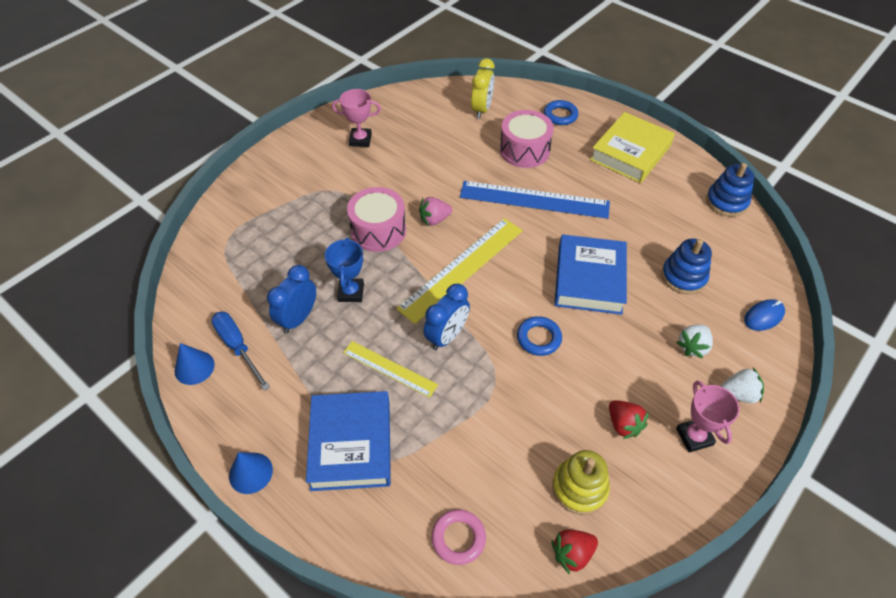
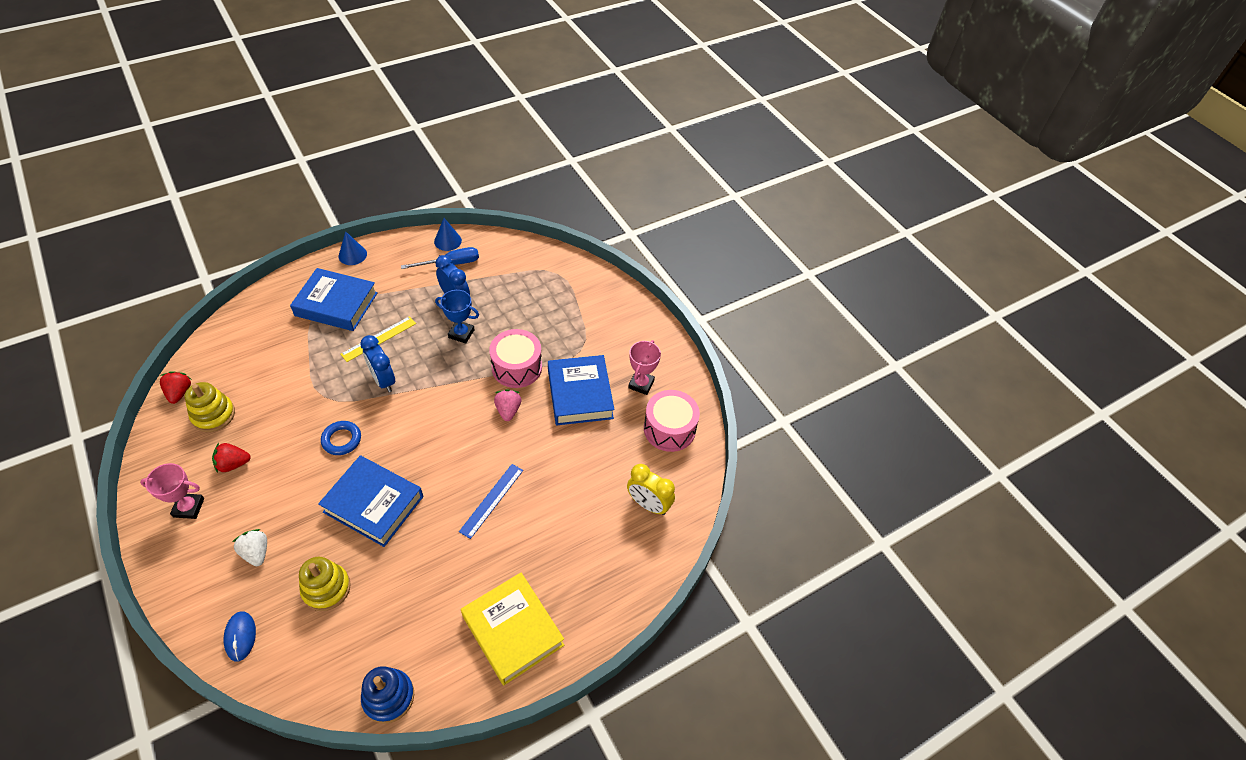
camera: 105 degrees right, 0 degrees up
yellow ruler [396,218,523,324] -> none
pink ring [431,509,486,565] -> none
blue ruler [460,181,610,219] -> blue ruler [459,464,523,539], size x0.58
pink drum [500,110,554,168] -> pink drum moved to [644,390,700,452]
blue ring [544,100,578,125] -> none
blue stacking toy [661,239,712,295] -> yellow stacking toy [299,557,351,611]
white strawberry [721,368,764,403] -> none
none -> blue book [548,355,614,425]

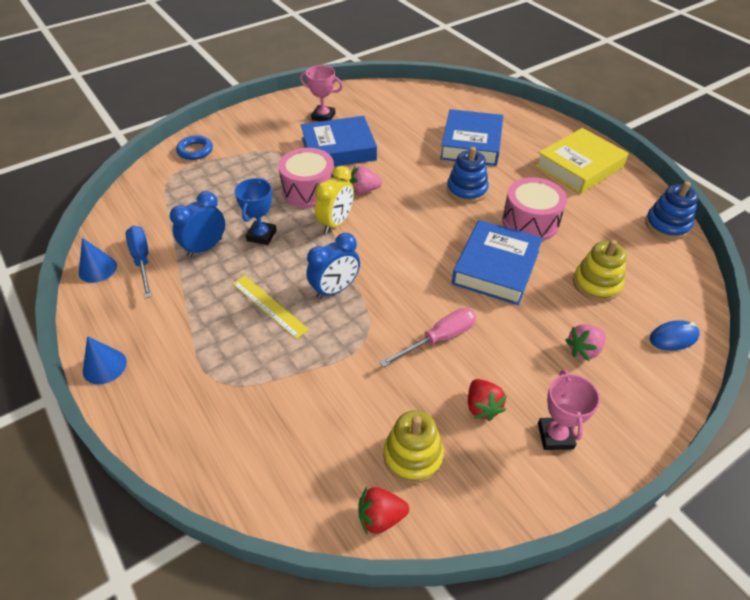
camera: 90 degrees left, 5 degrees down
white strawberry [232,529,267,566] -> pink strawberry [565,324,606,361]
blue book [290,268,378,331] -> blue book moved to [440,109,503,166]
blue ring [321,421,361,455] -> blue ring moved to [176,135,213,160]
blue ruler [459,464,523,539] -> blue stacking toy [447,147,489,203]
yellow clock [627,464,675,515] -> yellow clock moved to [315,166,354,234]
pink drum [644,390,700,452] -> pink drum moved to [502,177,567,241]
none -> pink screwdriver [379,308,476,367]

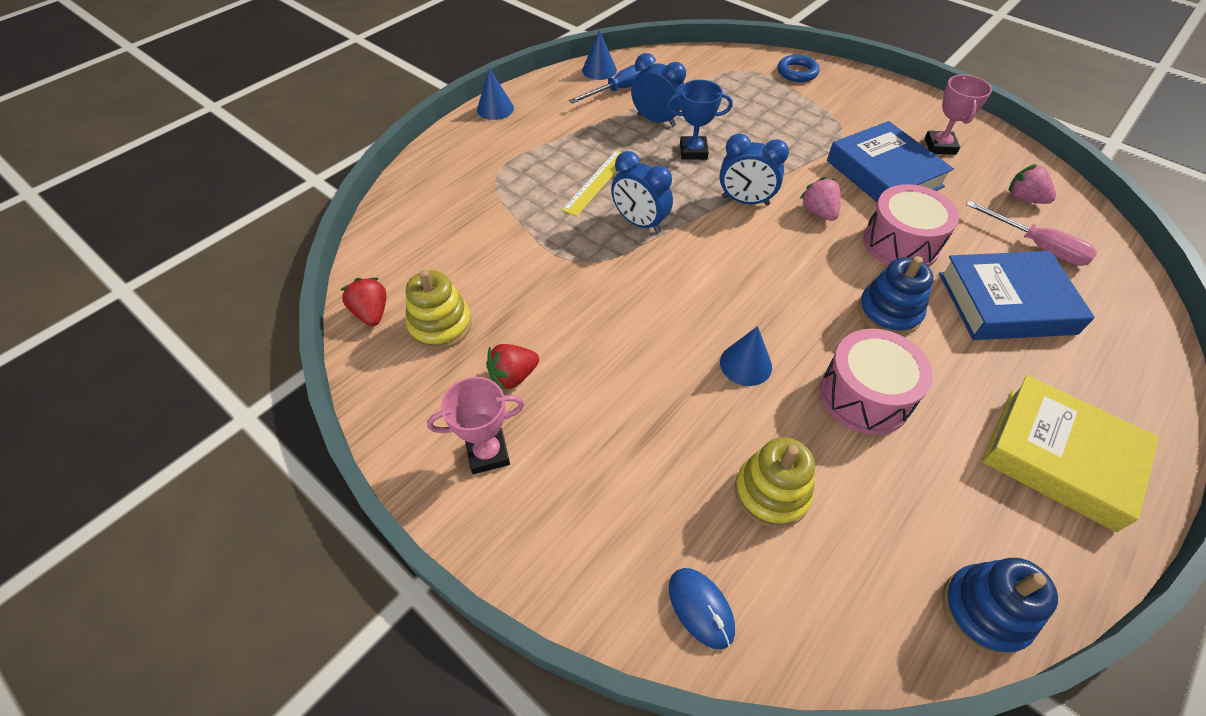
camera: 75 degrees right, 5 degrees up
pink drum [278,148,334,208] -> pink drum moved to [863,184,959,267]
yellow clock [315,166,354,234] -> blue clock [720,134,789,206]
pink screwdriver [379,308,476,367] -> pink screwdriver moved to [966,201,1097,266]
blue book [452,220,543,305] -> blue cone [720,326,772,386]
pink strawberry [565,324,606,361] -> pink strawberry moved to [1008,164,1056,204]

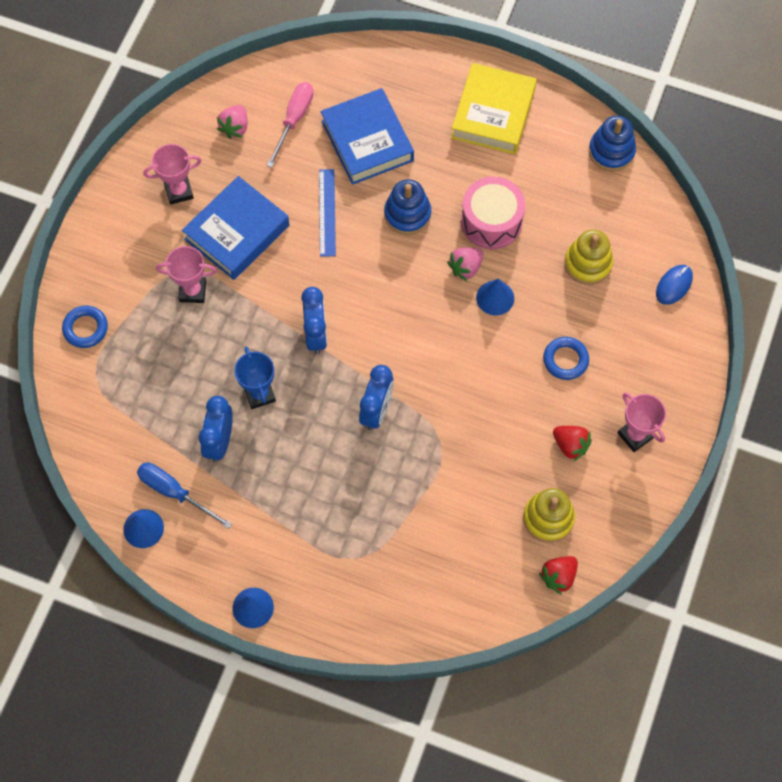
camera: 110 degrees left, 15 degrees up
yellow ruler [562,150,622,217] -> none
pink strawberry [800,177,841,221] -> pink strawberry moved to [447,247,484,281]
pink drum [863,184,959,267] -> blue ruler [319,169,336,257]
none -> pink trophy [156,246,217,303]
none -> blue ring [543,337,589,380]

